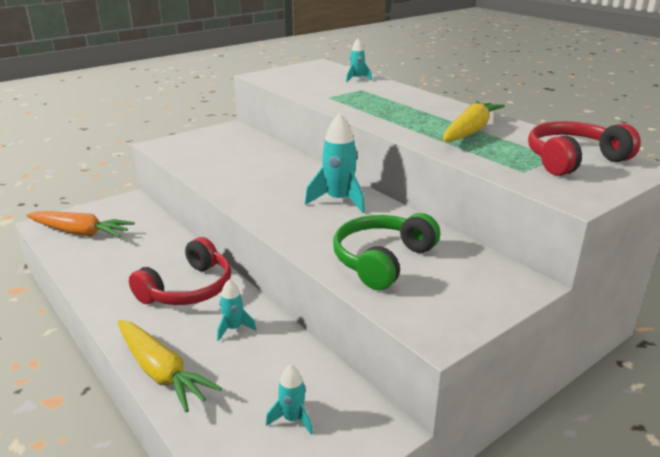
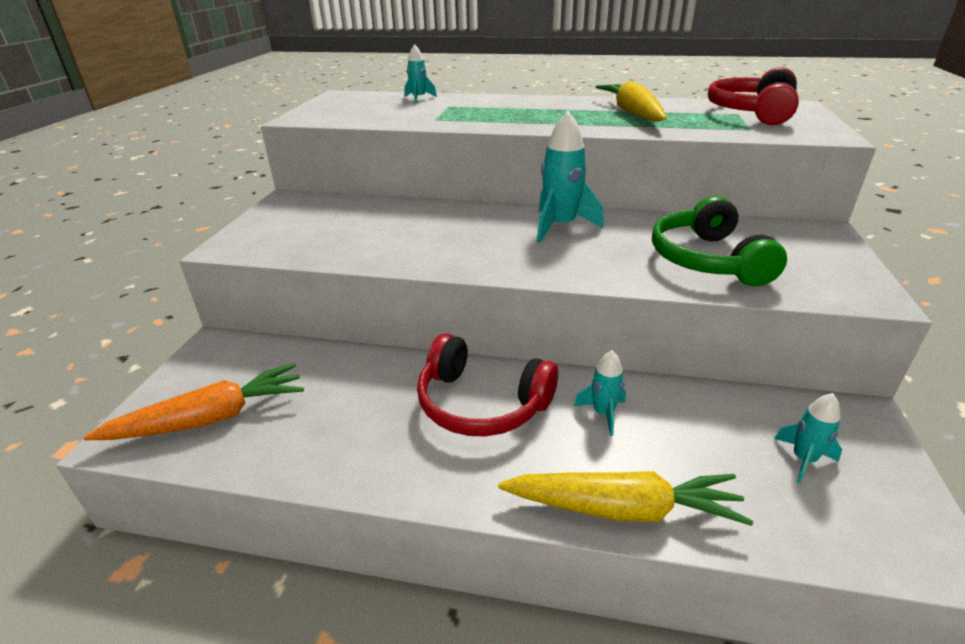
camera: 40 degrees left, 5 degrees up
red headphones [129,237,231,305] -> red headphones turned 120 degrees clockwise [417,333,558,436]

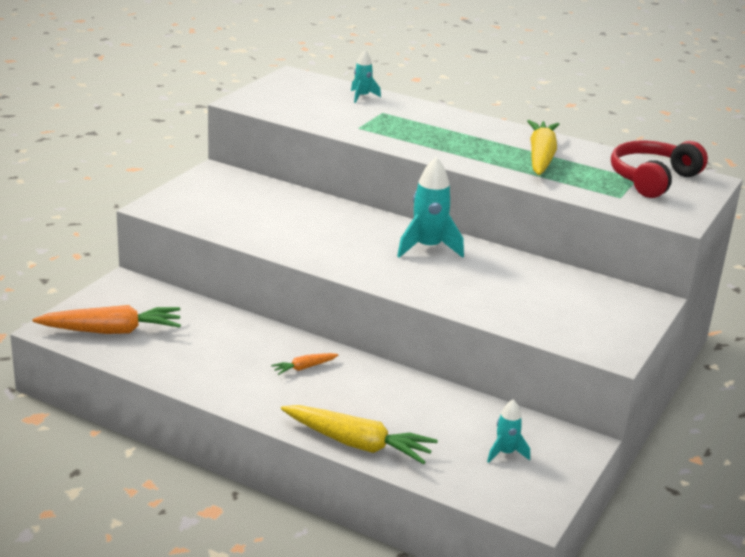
camera: 15 degrees right, 5 degrees down
red headphones [417,333,558,436] -> orange carrot [271,353,339,375]
turquoise rocket [574,350,626,436] -> none
green headphones [652,196,787,286] -> none

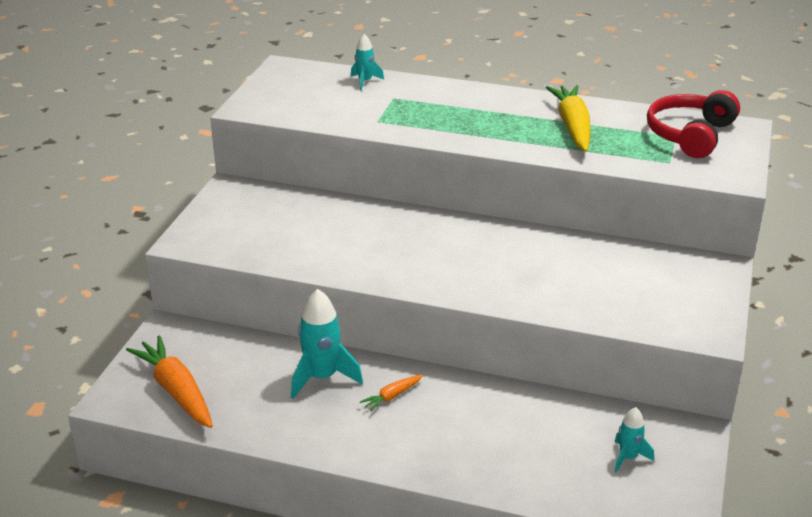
camera: 10 degrees left, 5 degrees up
orange carrot [32,305,181,334] -> orange carrot turned 105 degrees counterclockwise [126,335,213,428]
yellow carrot [281,405,438,464] -> none
turquoise rocket [397,157,464,258] -> turquoise rocket moved to [291,289,363,399]

